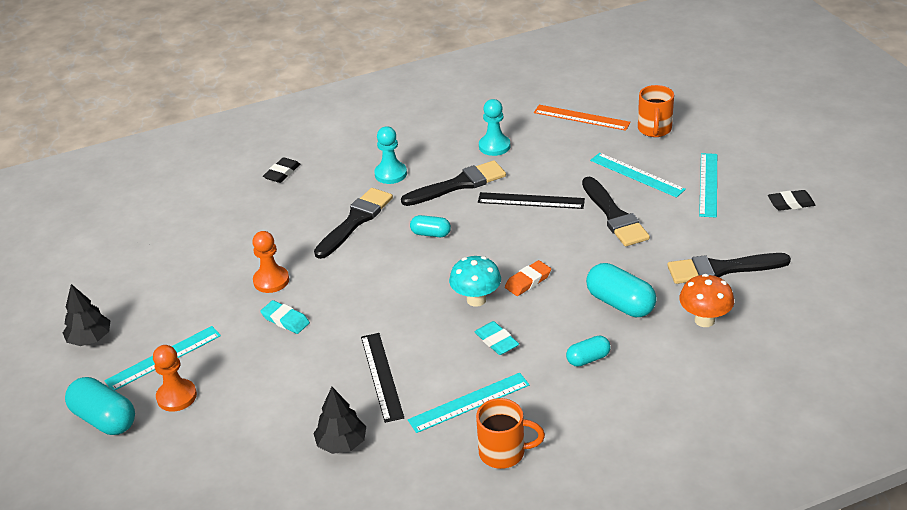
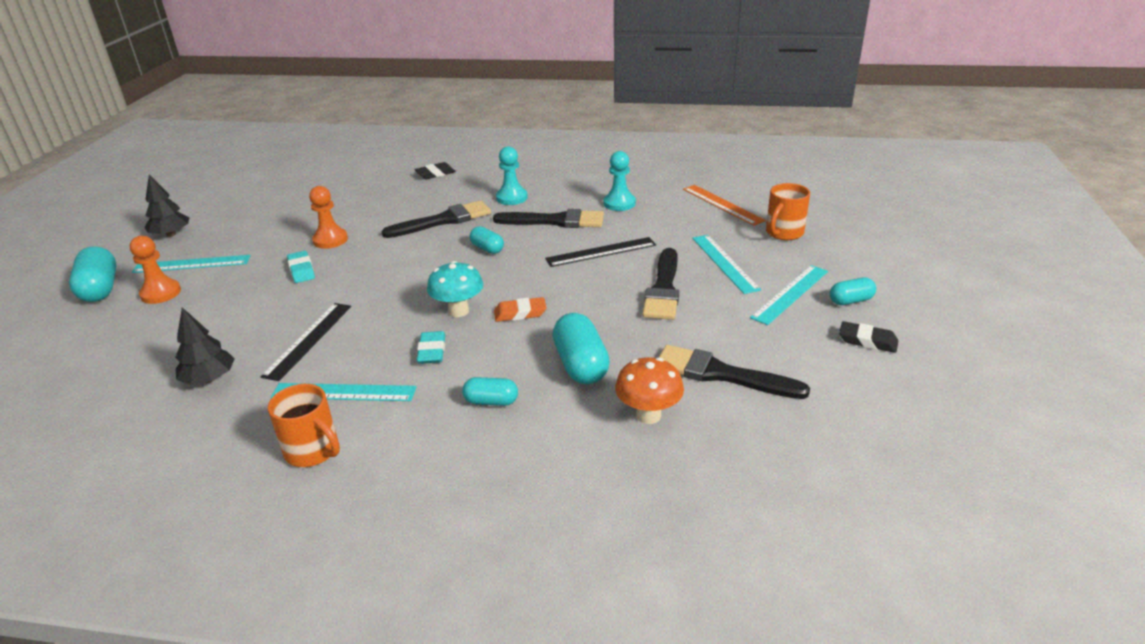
camera: 30 degrees right, 5 degrees down
black ruler [478,192,585,209] -> black ruler turned 60 degrees counterclockwise [545,237,656,267]
none -> turquoise capsule [830,277,876,305]

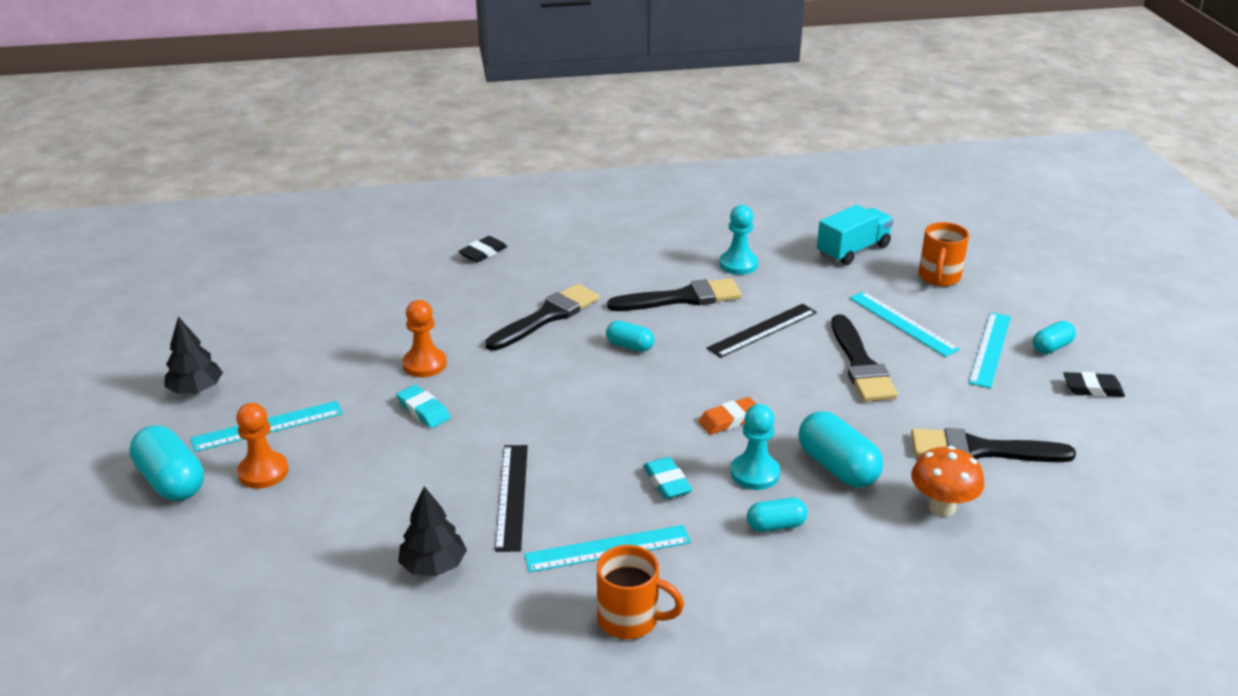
camera: 20 degrees left, 0 degrees up
turquoise mushroom [427,261,483,317] -> none
turquoise pawn [496,146,528,205] -> turquoise pawn moved to [731,404,780,490]
orange ruler [683,185,766,226] -> turquoise truck [817,205,894,266]

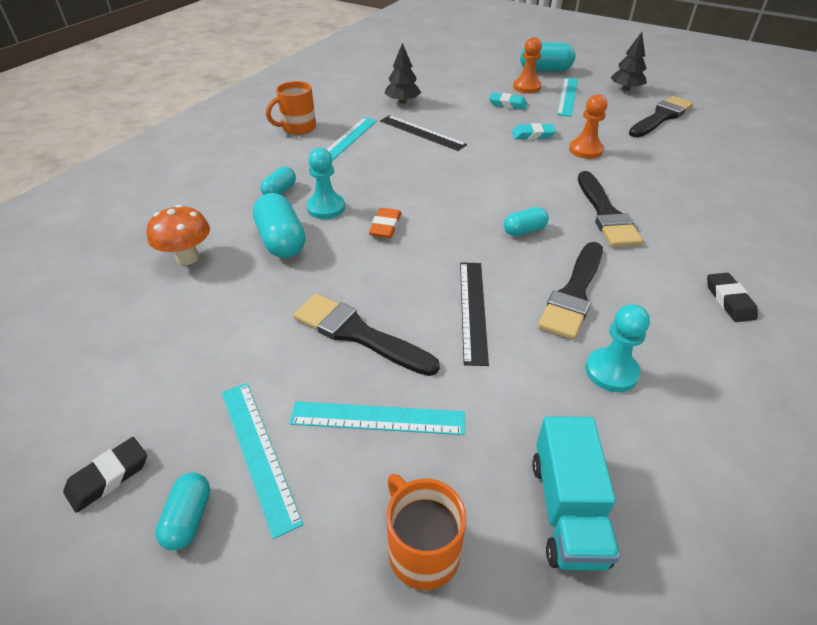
camera: 130 degrees right, 10 degrees up
black eraser [458,236,507,262] -> black eraser moved to [707,273,758,322]
turquoise eraser [643,457,692,499] -> turquoise eraser moved to [489,92,528,110]
turquoise capsule [799,411,883,487] -> turquoise capsule turned 60 degrees clockwise [253,193,305,258]
black brush [911,428,1076,462] -> black brush moved to [629,96,694,137]

